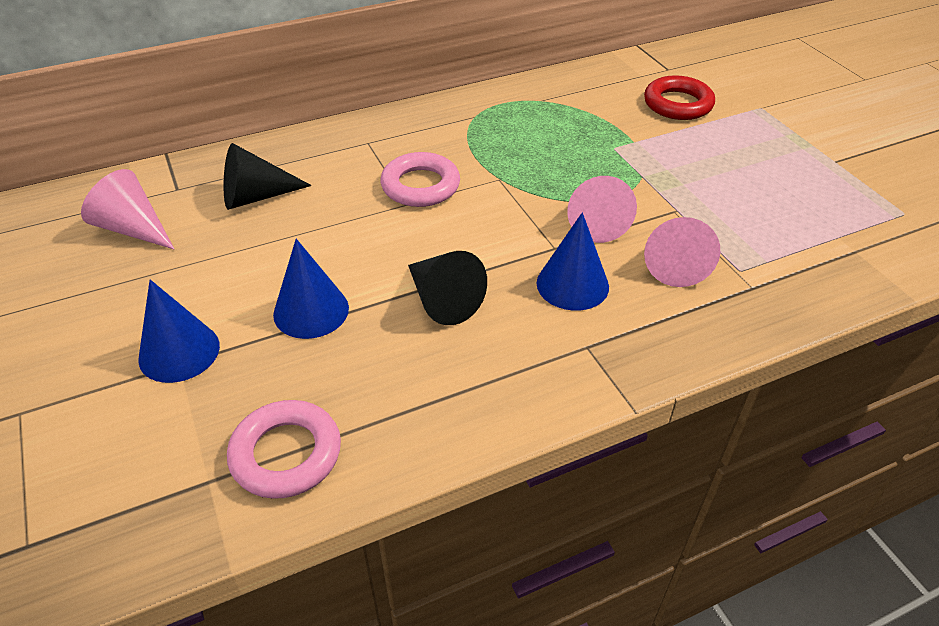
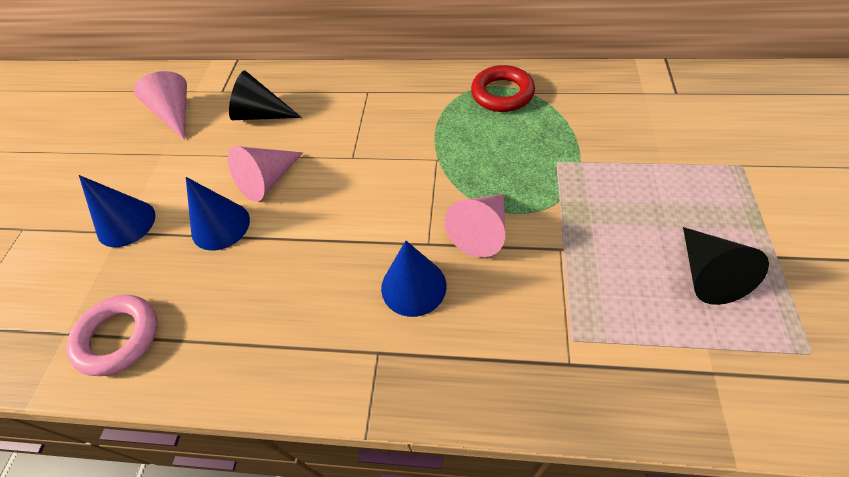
camera: 35 degrees right, 10 degrees up
pink ring [381,152,460,207] -> none
black cone [408,251,487,325] -> black cone moved to [683,227,769,305]
red ring [644,75,715,120] -> red ring moved to [471,65,535,112]
pink cone [644,217,720,287] -> pink cone moved to [228,146,303,202]

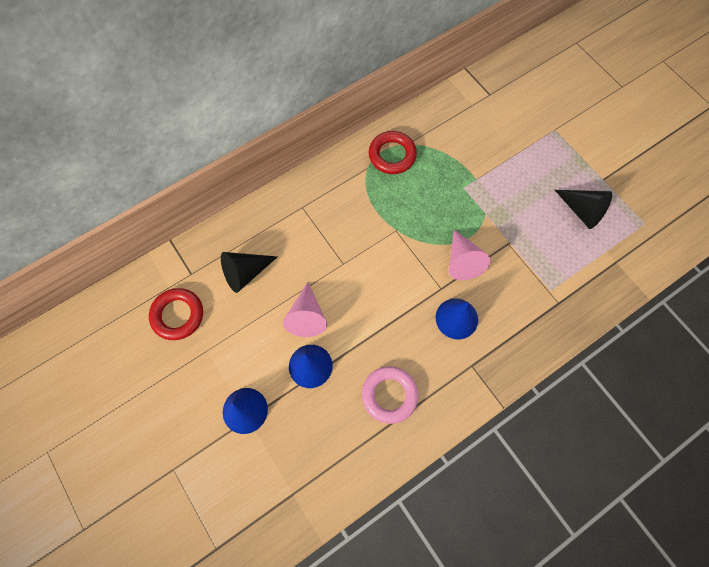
camera: 45 degrees left, 15 degrees up
pink ring [66,295,157,376] -> pink ring moved to [362,366,419,424]
pink cone [134,71,187,140] -> red ring [149,288,203,340]

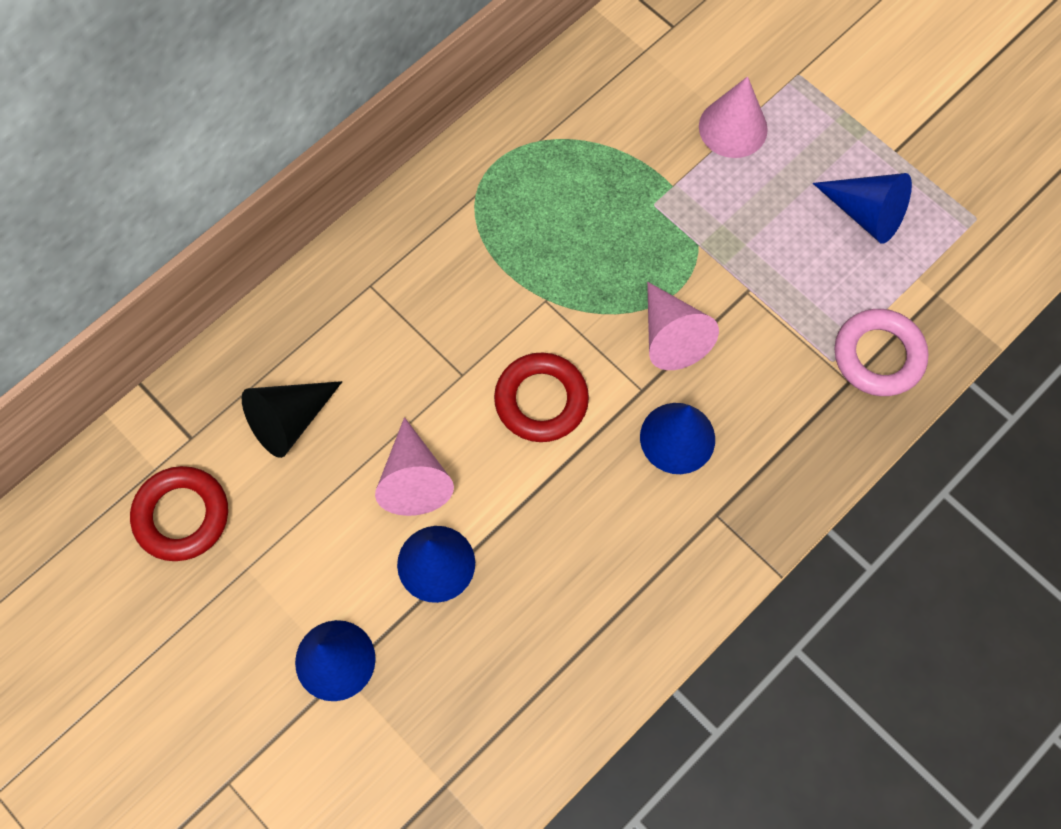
camera: 10 degrees left, 0 degrees up
pink ring [362,366,419,424] -> pink ring moved to [835,309,929,396]
red ring [369,131,417,174] -> red ring moved to [494,353,589,442]
black cone [555,190,612,229] -> blue cone [813,173,912,244]
none -> pink cone [699,76,768,158]

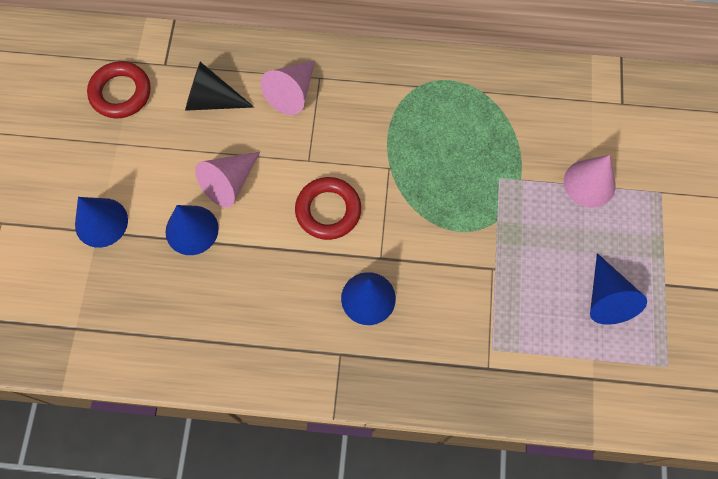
camera: 50 degrees right, 0 degrees up
pink cone [647,282,719,370] -> pink cone moved to [261,61,315,115]
pink ring [835,309,929,396] -> none

